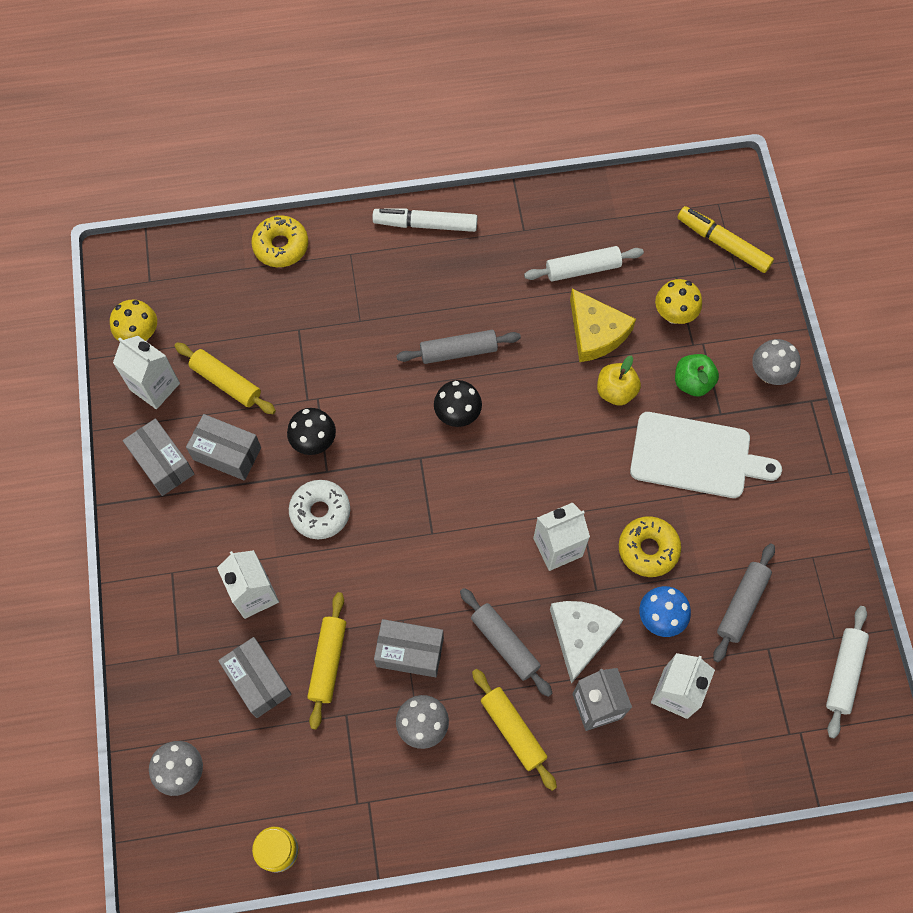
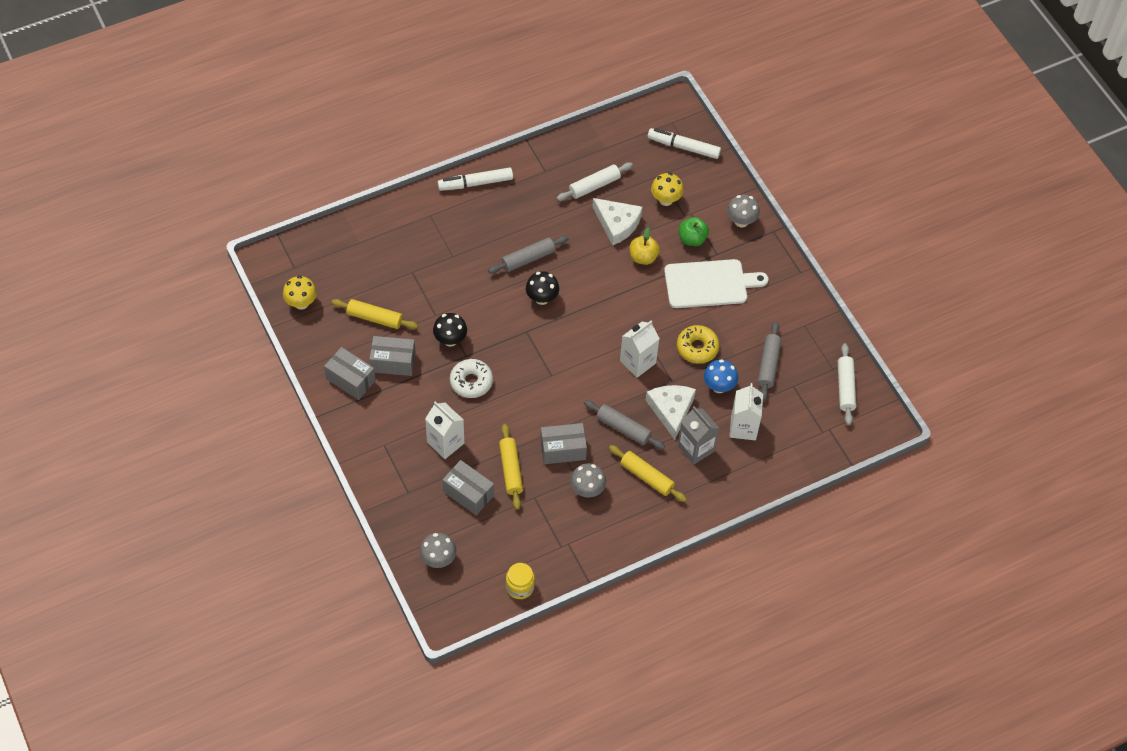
camera: 20 degrees left, 10 degrees down
white carton [113,336,180,409] -> none
yellow donut [251,215,308,267] -> none
yellow cheese [570,289,636,362] -> white cheese [592,198,642,245]
yellow marker [677,206,774,273] -> white marker [648,128,721,159]

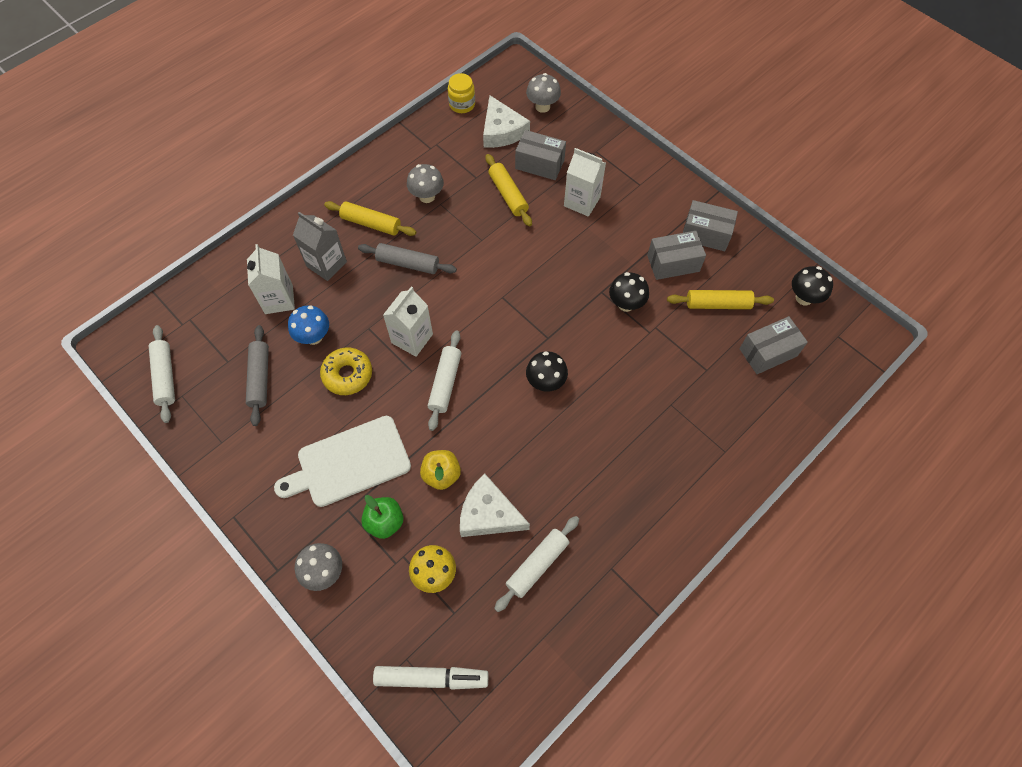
camera: 165 degrees right, 5 degrees up
yellow mushroom [283,276,317,310] -> black mushroom [792,266,833,305]
white marker [438,167,513,191] -> none
white donut [450,359,493,398] -> none
grey rolling pin [488,236,569,274] -> none
grey box [540,423,587,464] -> grey box moved to [739,316,808,374]
white cheese [646,385,696,440] -> white cheese moved to [483,95,530,148]
none -> white rolling pin [428,331,461,431]

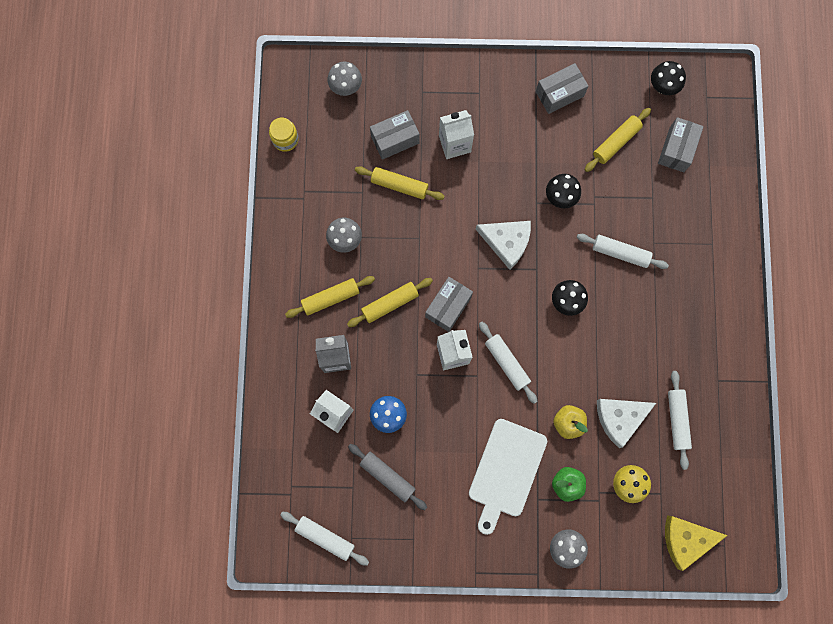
camera: 45 degrees left, 15 degrees up
yellow donut [320,347,372,395] -> none
grey rolling pin [358,243,457,274] -> yellow rolling pin [347,278,433,327]
white marker [373,666,489,690] -> yellow cheese [665,515,728,571]
white cheese [483,95,530,148] -> white cheese moved to [475,221,531,270]
grey box [647,231,706,280] -> grey box moved to [425,277,473,332]
none -> white rolling pin [577,234,669,269]

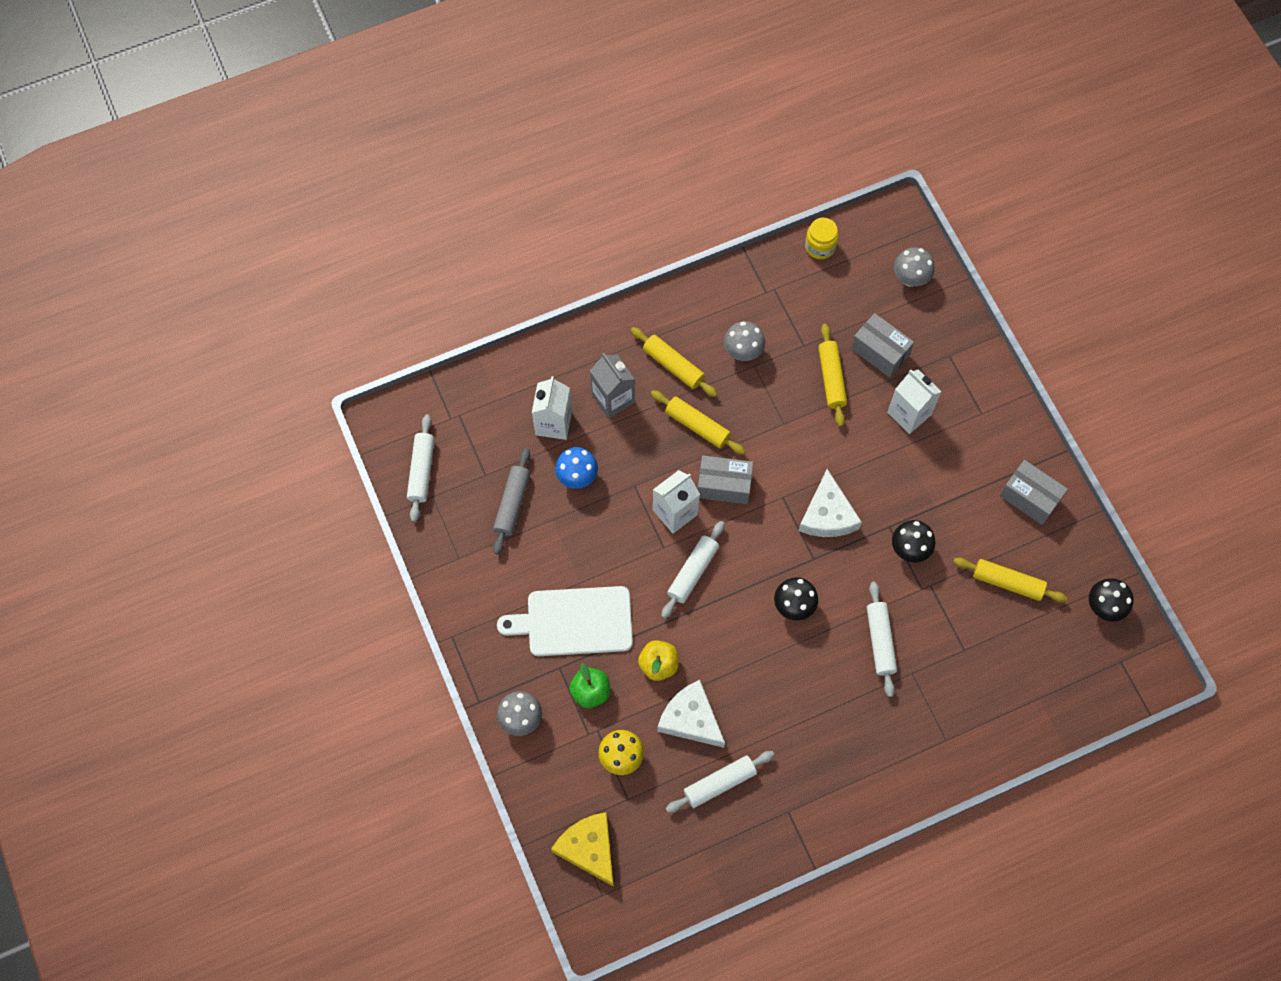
camera: 65 degrees right, 10 degrees down
grey box [658,117,704,172] -> none

